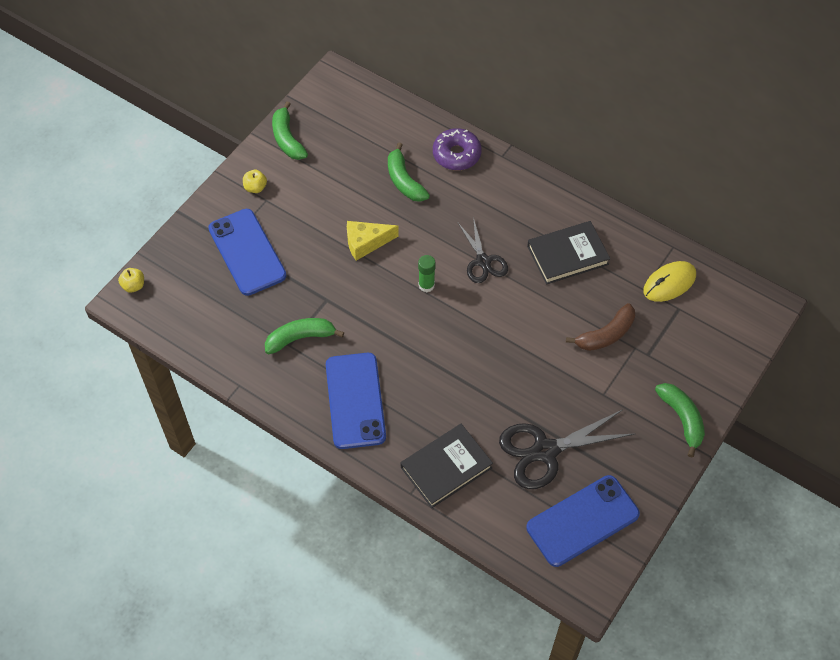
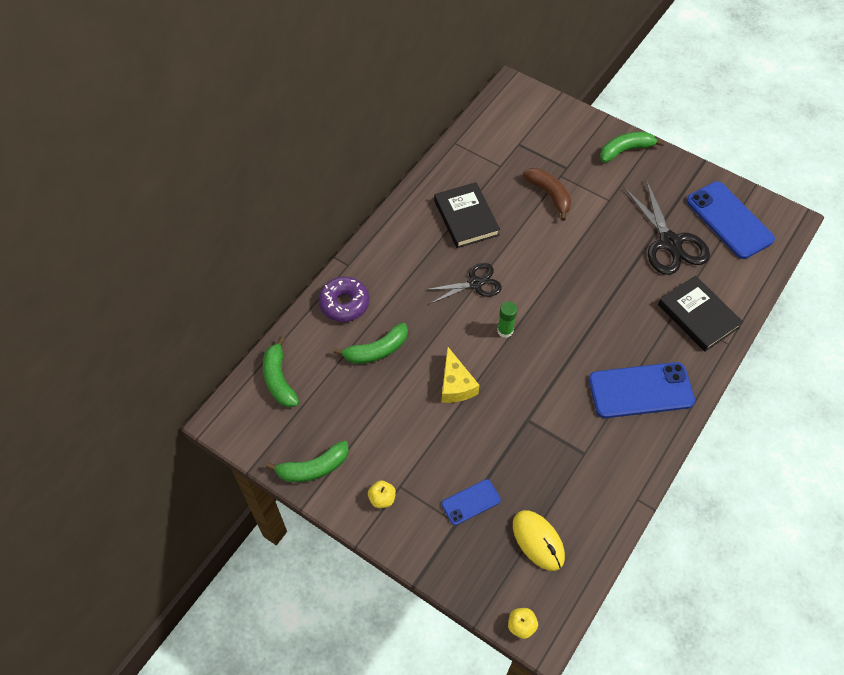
camera: 90 degrees left, 0 degrees up
blue phone [208,209,287,296] -> blue phone [442,479,501,525], size x0.53
green banana [265,318,344,354] -> green banana moved to [263,337,299,407]
yellow mouse [643,261,696,302] -> yellow mouse moved to [513,510,565,571]

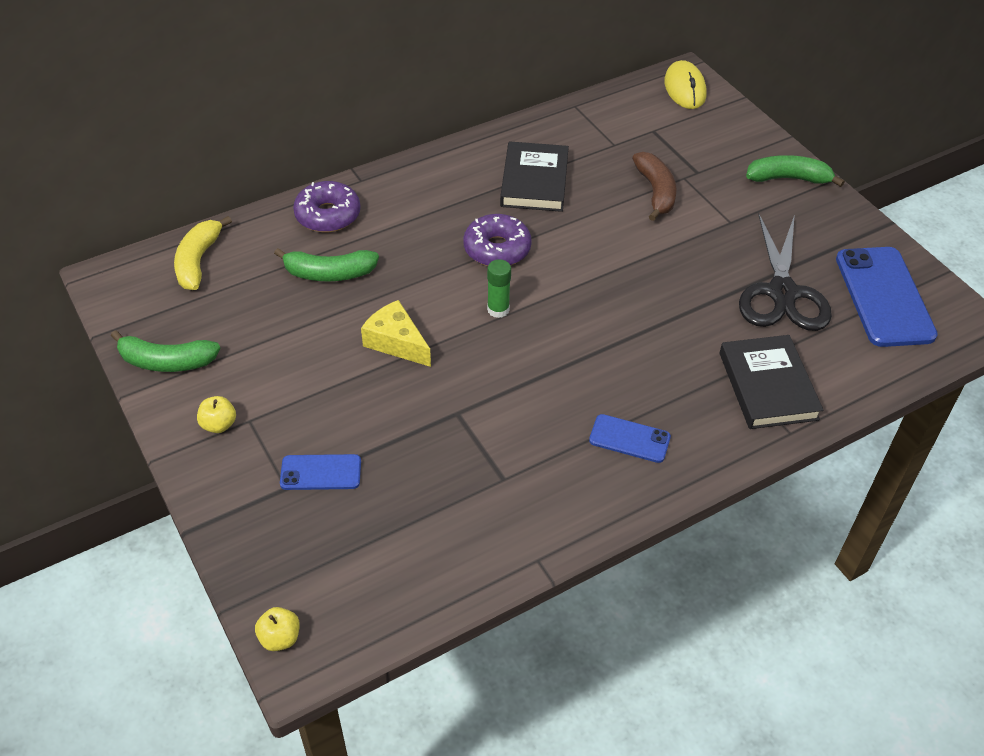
camera: 25 degrees right, 10 degrees down
green banana [263,337,299,407] -> yellow banana [174,216,232,290]
black scissors [424,263,502,304] -> purple donut [463,214,532,266]
yellow cheese [442,347,479,403] -> yellow cheese turned 120 degrees clockwise [361,300,431,367]
yellow mouse [513,510,565,571] -> yellow mouse moved to [664,60,707,109]
blue phone [589,362,695,418] -> blue phone [589,414,671,463], size x0.53

